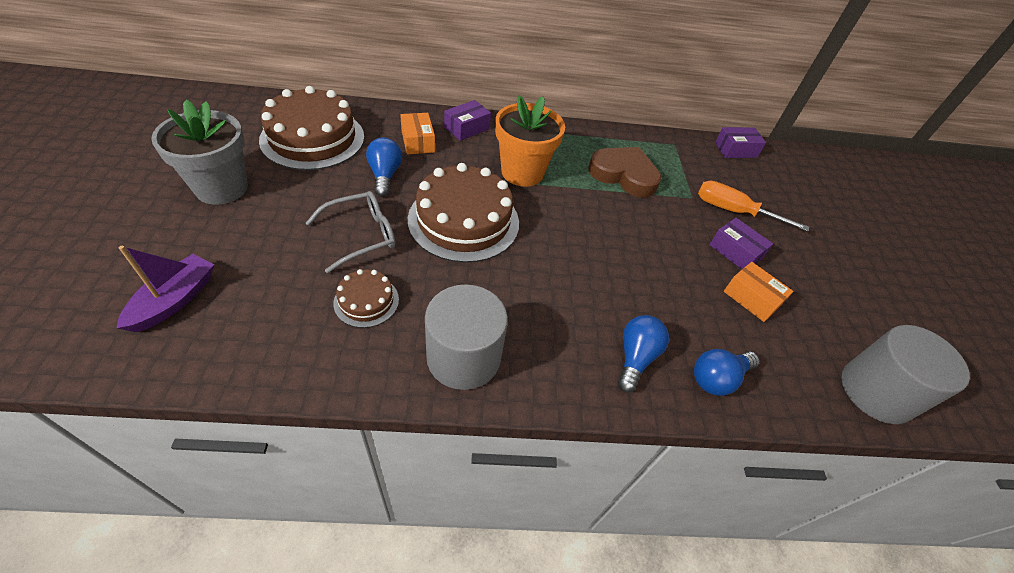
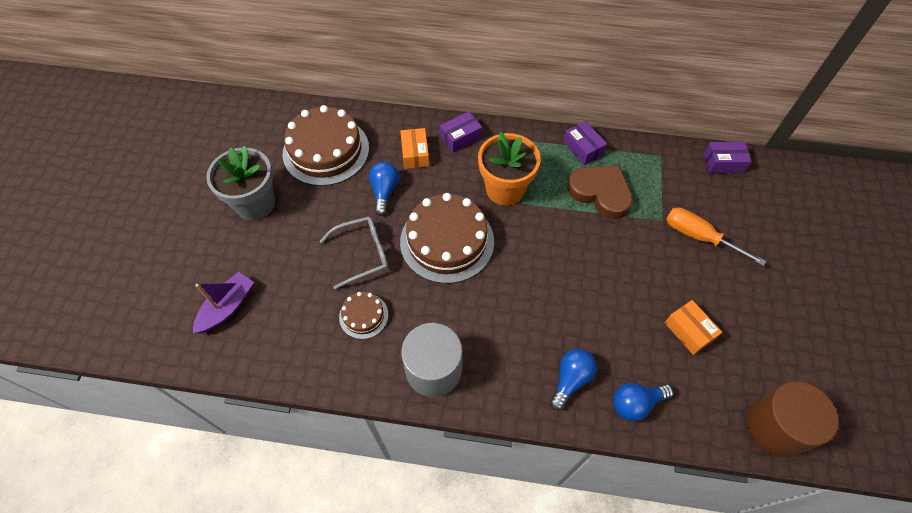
camera: 15 degrees right, 10 degrees up
purple box [709,218,773,269] -> purple box moved to [563,121,607,165]
grey cylinder [841,325,970,424] -> brown cylinder [746,381,838,457]

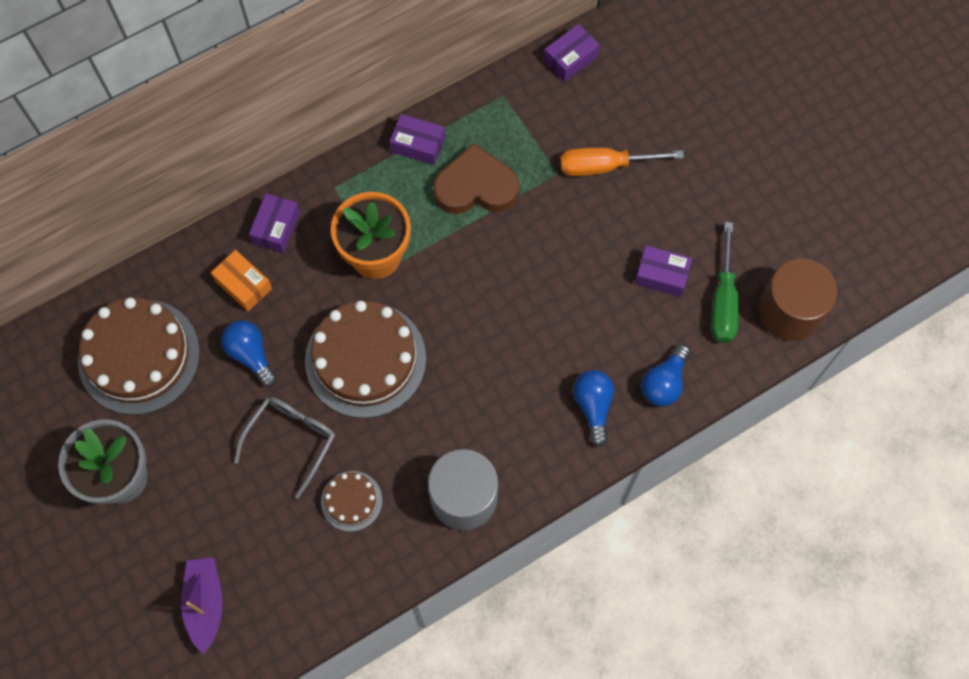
camera: 40 degrees left, 10 degrees up
orange box [665,300,722,355] -> purple box [635,245,692,297]
none -> green screwdriver [711,222,739,343]

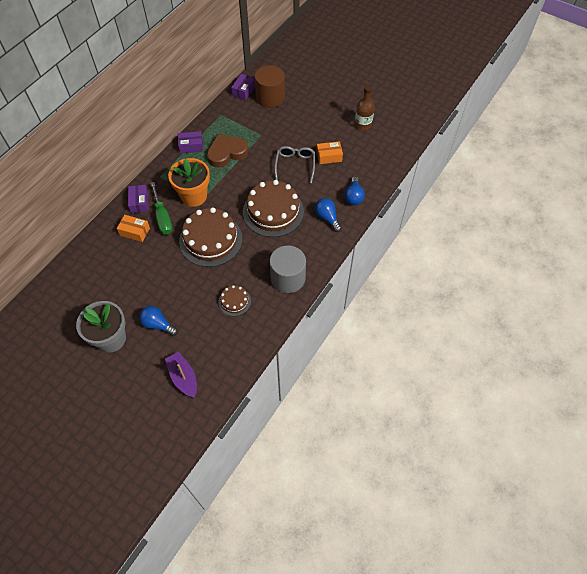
camera: 25 degrees left, 10 degrees down
brown cake [78,298,200,415] -> brown cake moved to [243,180,304,237]
blue light bulb [221,320,277,387] -> blue light bulb moved to [139,306,178,336]
grey glasses [234,397,335,499] -> grey glasses moved to [274,146,315,183]
orange screwdriver [560,147,684,176] -> none
purple box [635,245,692,297] -> orange box [316,141,343,164]
green screwdriver [711,222,739,343] -> green screwdriver moved to [150,182,173,235]
brown cylinder [758,259,837,341] -> brown cylinder moved to [254,65,285,108]
none -> brown bottle [355,85,375,130]

